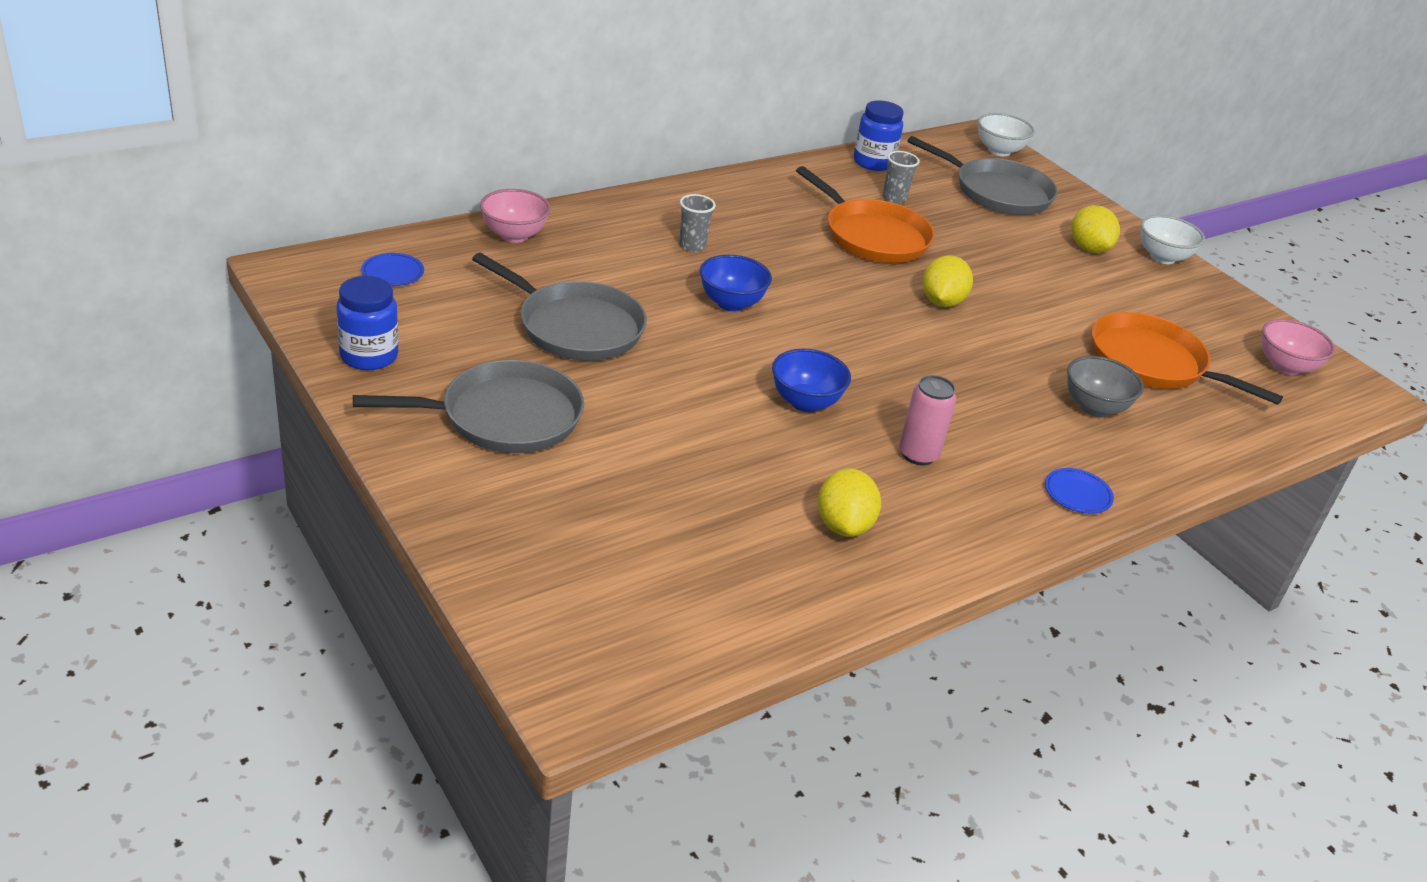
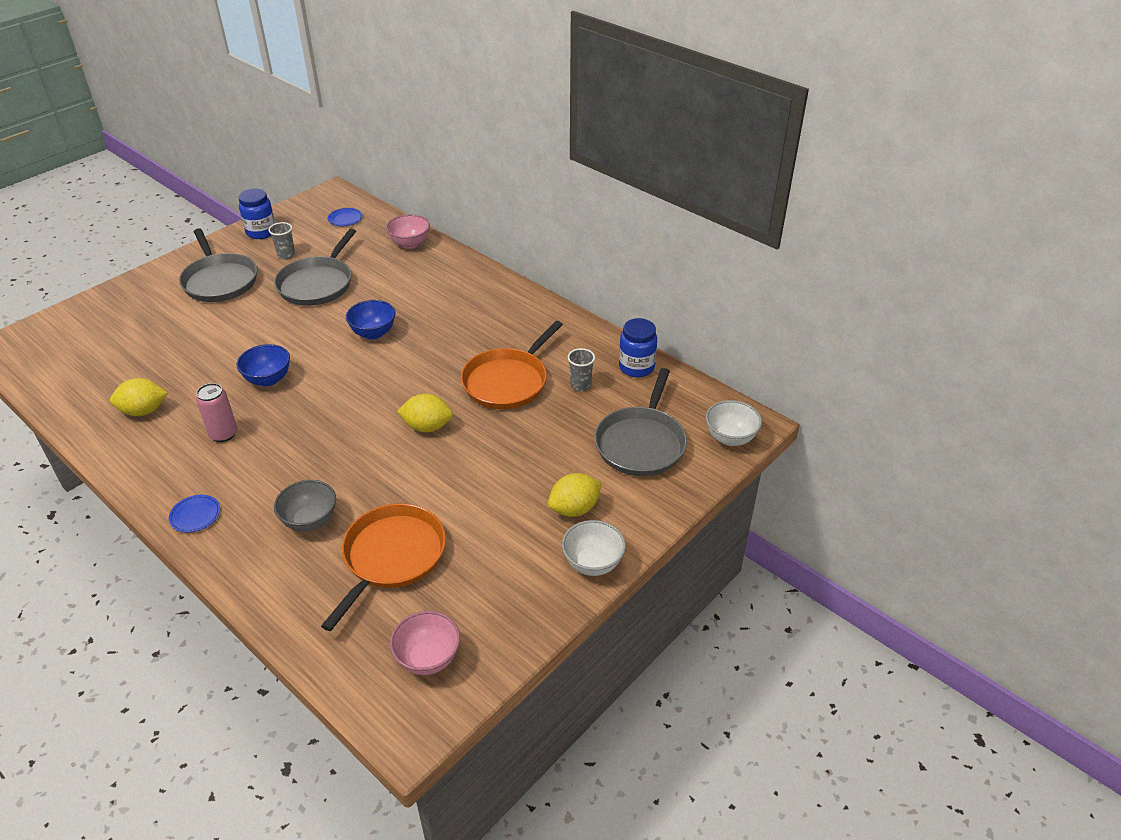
camera: 80 degrees right, 5 degrees up
grey cup [679,194,716,252] -> grey cup moved to [268,222,295,260]

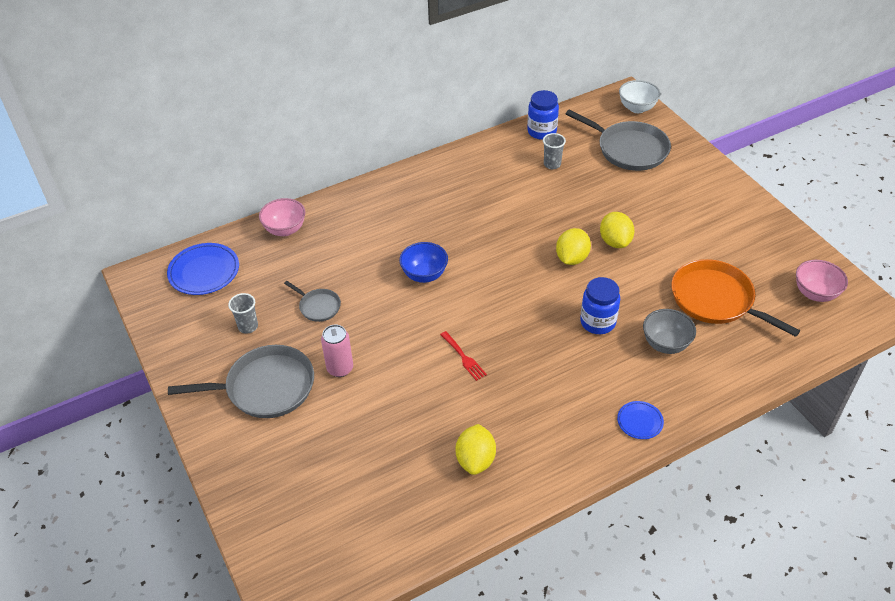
camera: 70 degrees left, 5 degrees up
pink can [196,383,237,442] -> pink can moved to [321,325,353,377]
blue bowl [236,344,290,386] -> red fork [440,331,487,381]
blue jar [238,189,275,239] -> blue jar moved to [580,277,620,334]
grey pan [274,229,356,306] -> grey pan [284,281,341,322], size x0.51
blue plate [328,208,363,226] -> blue plate [167,243,239,295], size x1.80
orange pan [461,321,563,409] -> none
yellow lemon [548,473,602,517] -> yellow lemon moved to [600,212,634,248]
white bowl [562,520,626,576] -> none

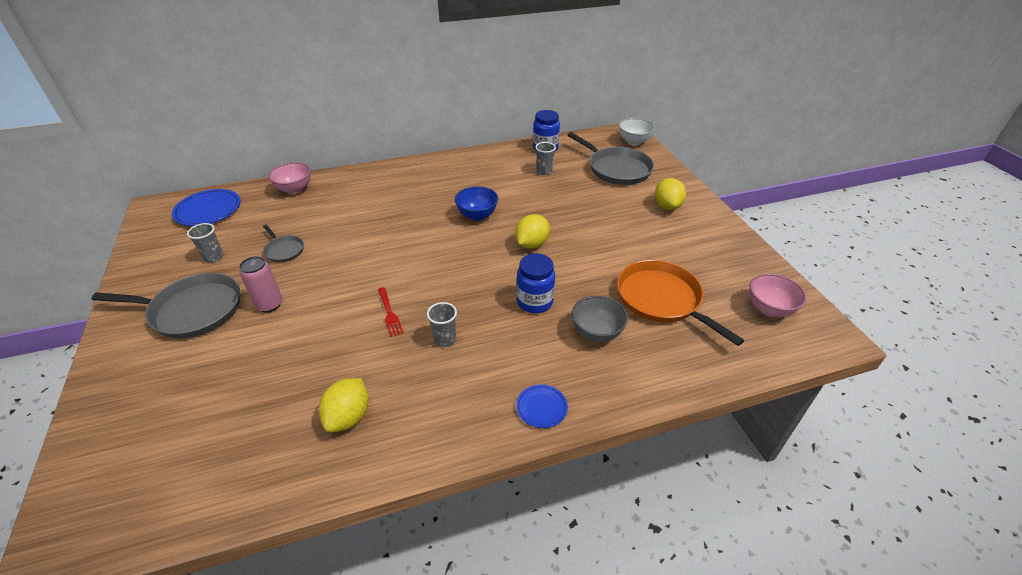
camera: 10 degrees right, 5 degrees down
blue bowl [399,242,448,283] -> blue bowl moved to [455,186,498,221]
yellow lemon [600,212,634,248] -> yellow lemon moved to [655,178,686,210]
none -> grey cup [427,302,457,347]

